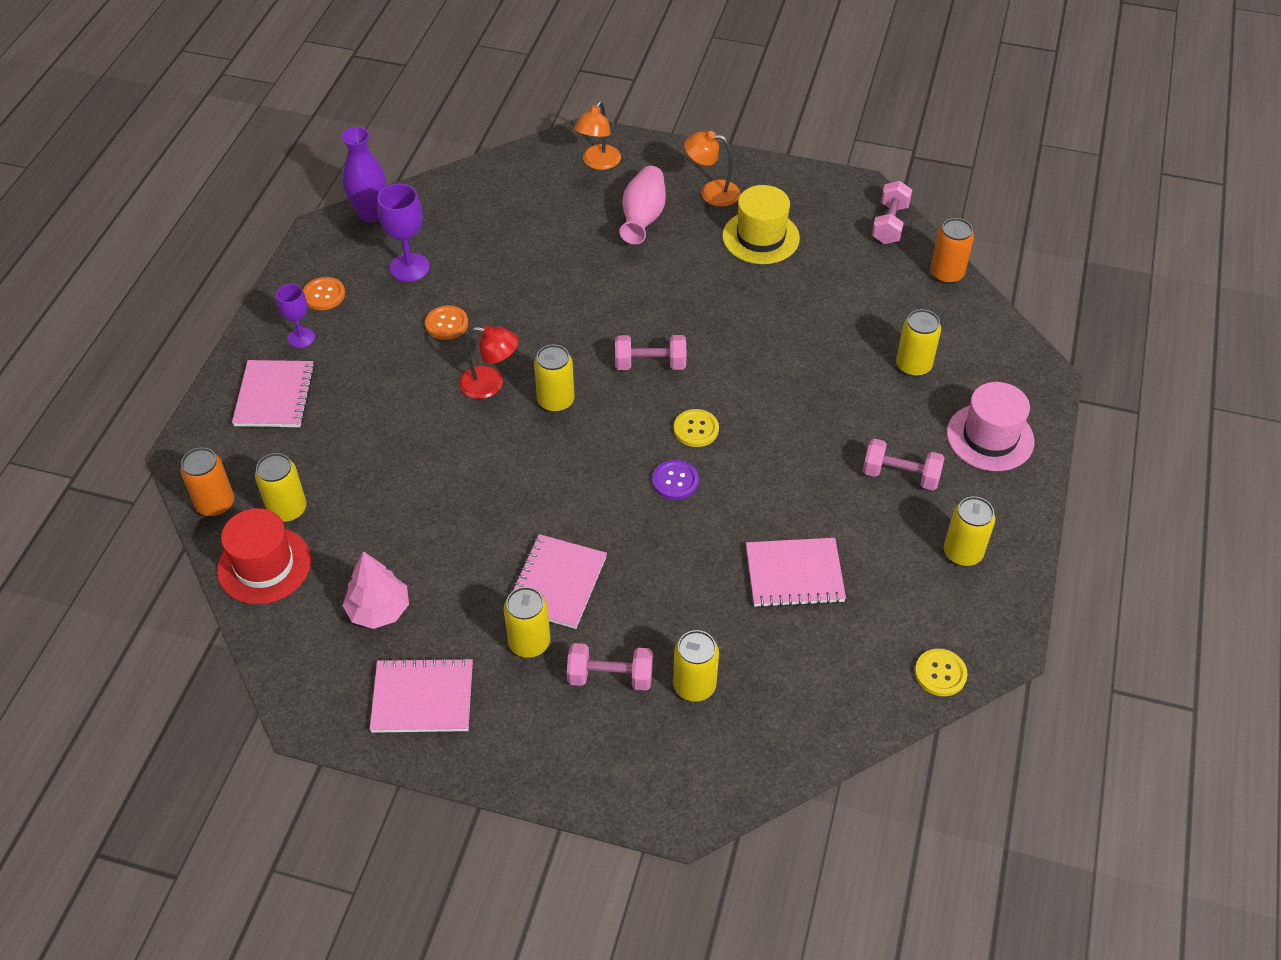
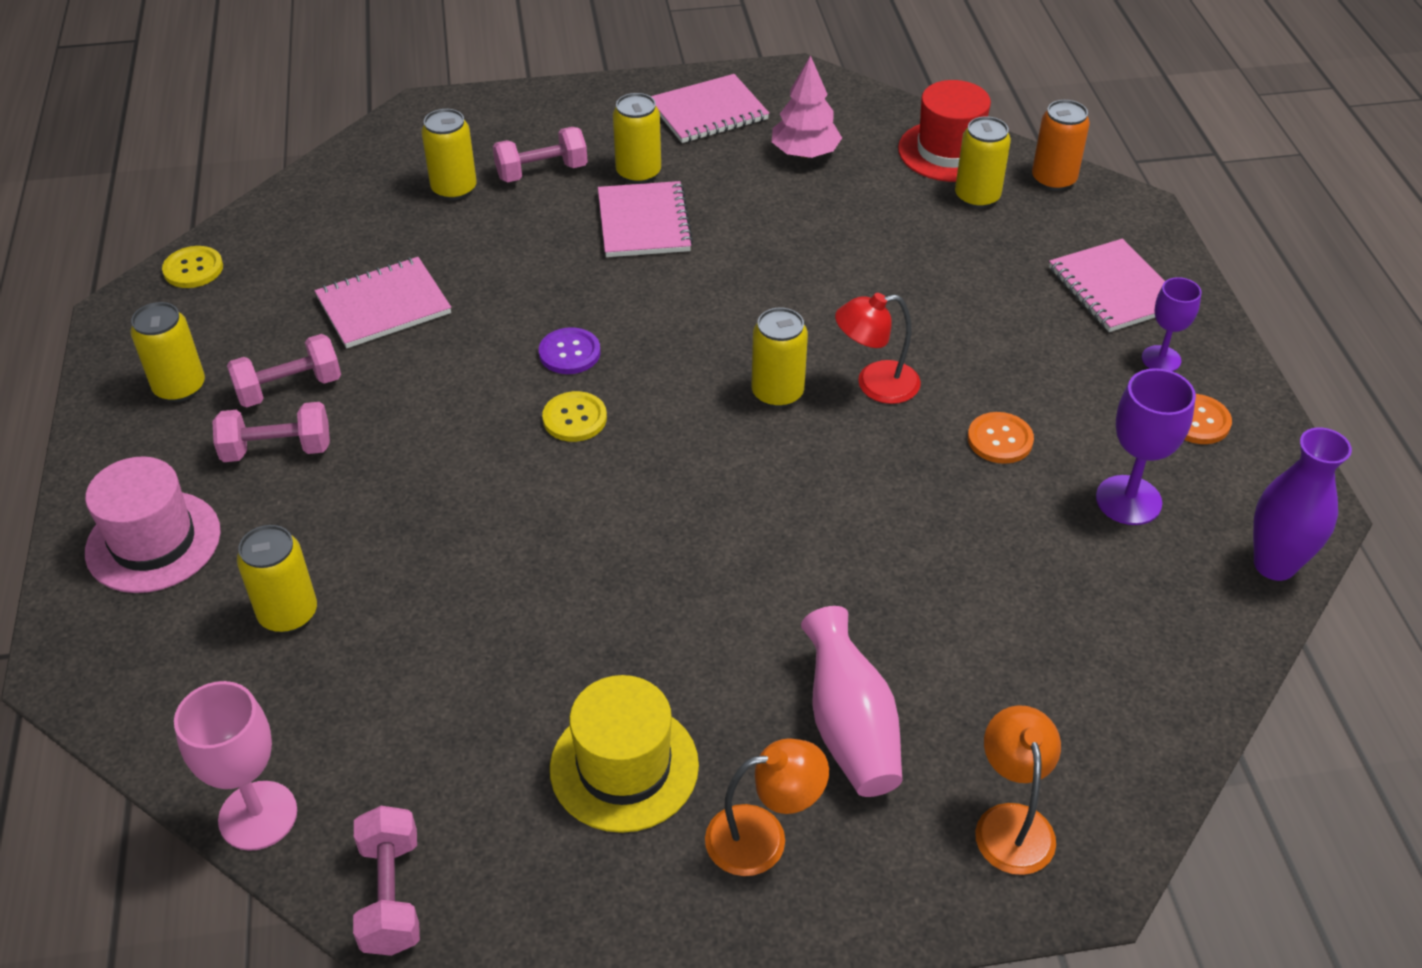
camera: 155 degrees right, 5 degrees down
pink dumbbell [615,335,686,370] -> pink dumbbell moved to [227,334,341,408]
orange can [930,218,974,284] -> pink goblet [174,681,297,851]

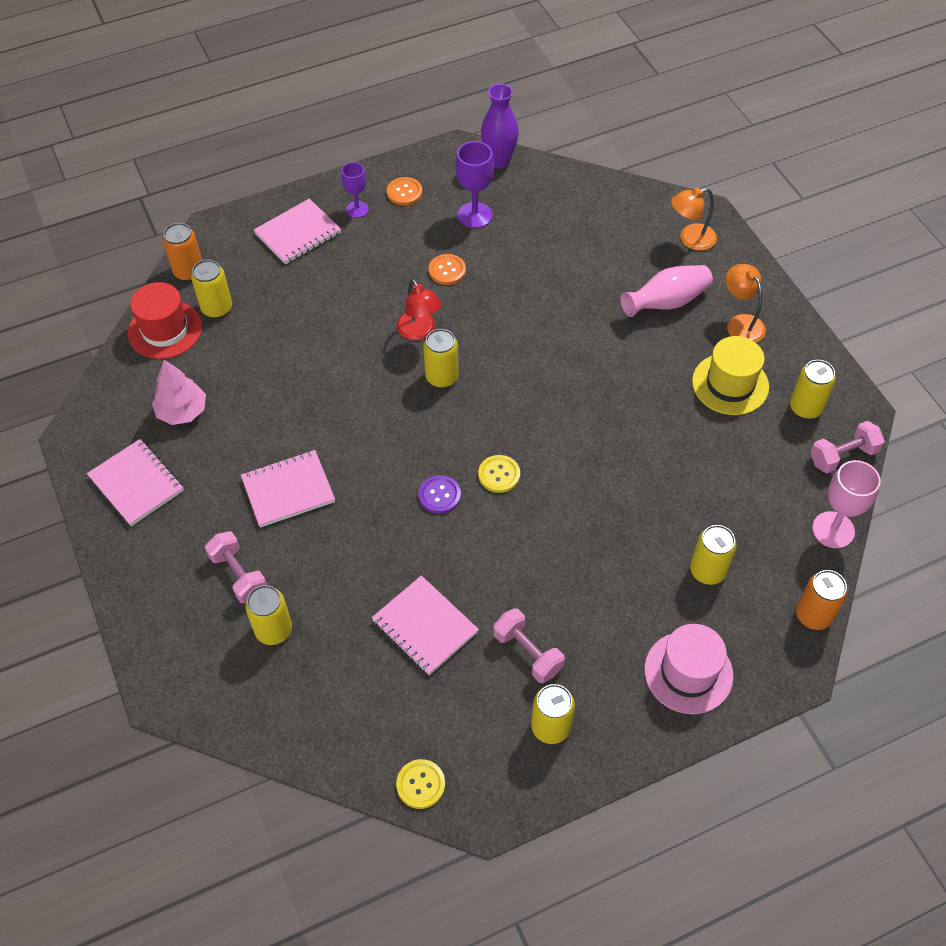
camera: 105 degrees left, 10 degrees up
pink dumbbell [212,402,330,462] -> none
yellow can [613,93,661,184] -> yellow can moved to [790,360,836,419]
none -> orange can [796,570,848,630]

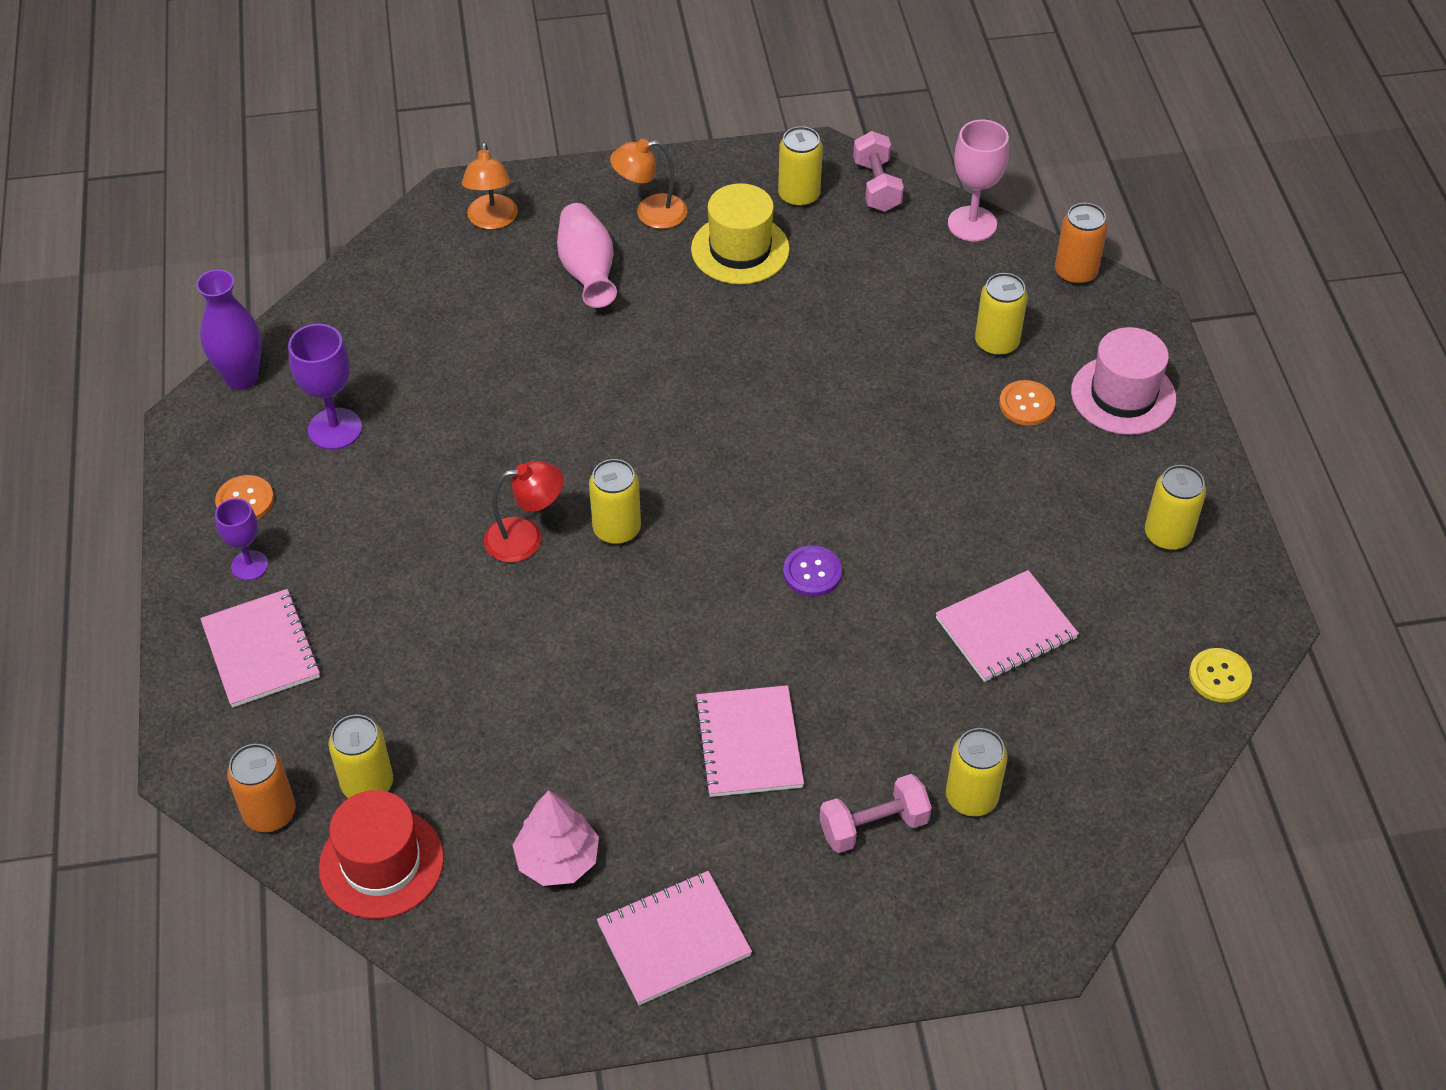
camera: 75 degrees left, 5 degrees down
orange button [428,254,466,285] -> orange button moved to [999,380,1055,426]
yellow button [478,455,520,493] -> none
pink dumbbell [493,608,565,683] -> none

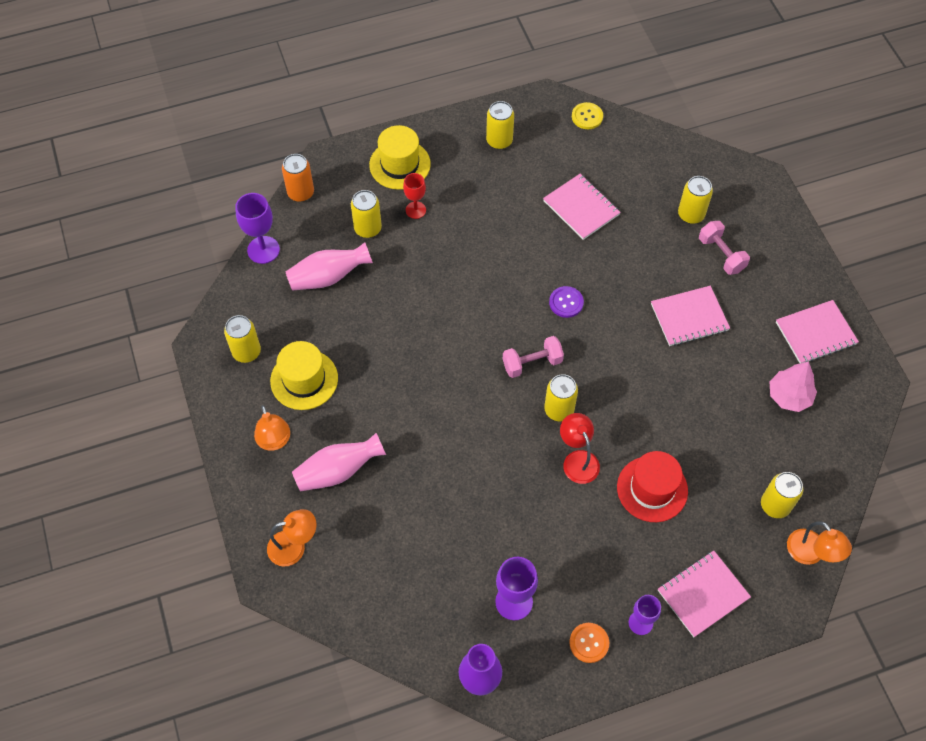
camera: 100 degrees left, 10 degrees up
orange can [227,744,296,832] -> orange lamp [787,521,852,565]
red hat [319,790,444,919] -> red hat moved to [617,451,688,522]
pink notebook [597,871,752,1005] -> pink notebook turned 75 degrees counterclockwise [776,300,859,363]
pink dumbbell [853,131,904,212] -> pink dumbbell moved to [503,336,564,378]
pink goblet [948,120,1009,242] -> purple goblet [235,193,280,264]
orange button [999,380,1055,426] -> red goblet [403,173,426,219]
pink hat [1071,327,1176,435] -> yellow hat [369,125,431,190]
none -> pink vase [286,242,373,291]

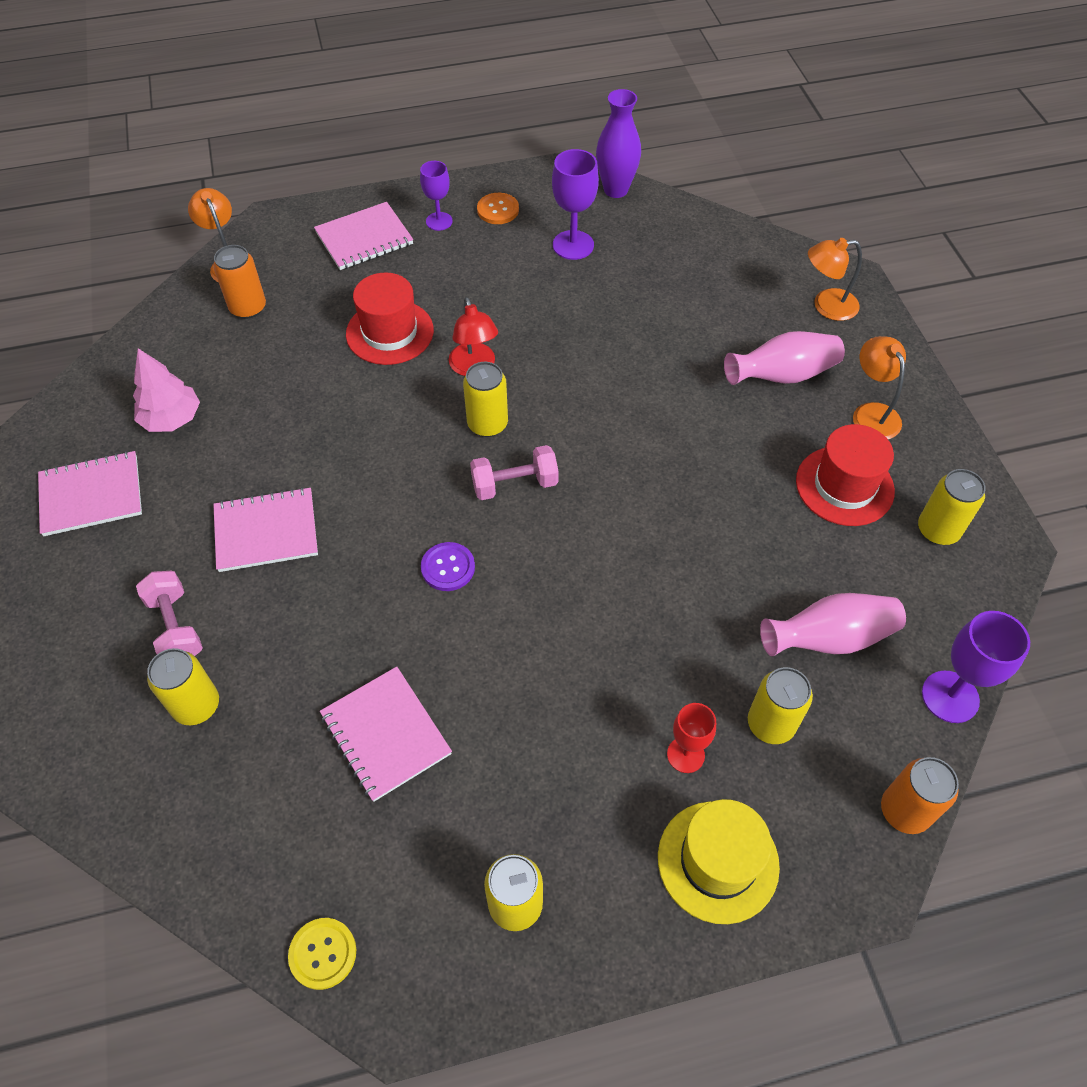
camera: 175 degrees left, 5 degrees down
yellow hat [270,341,338,410] -> red hat [796,424,895,526]
yellow can [761,472,803,518] -> orange can [213,245,266,319]

